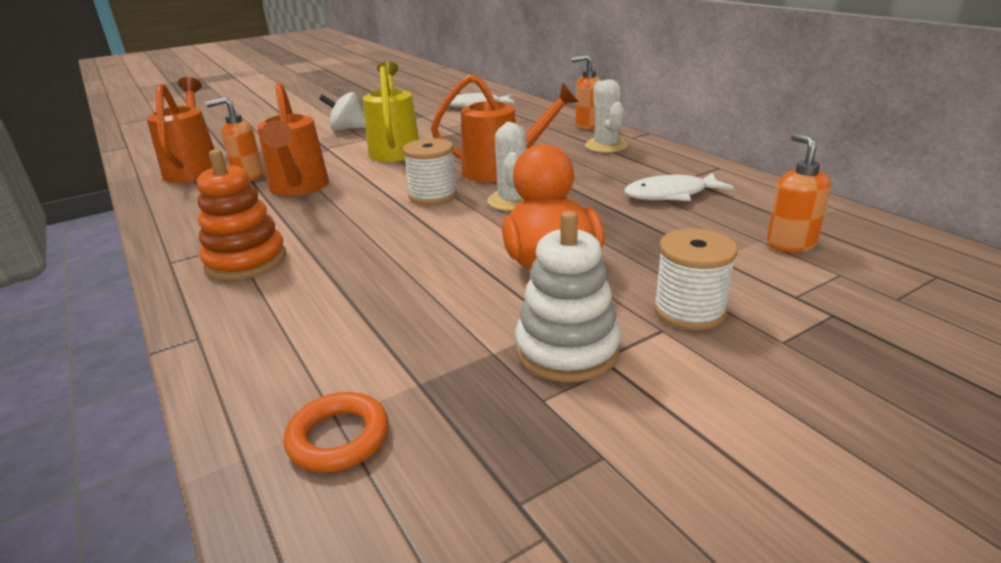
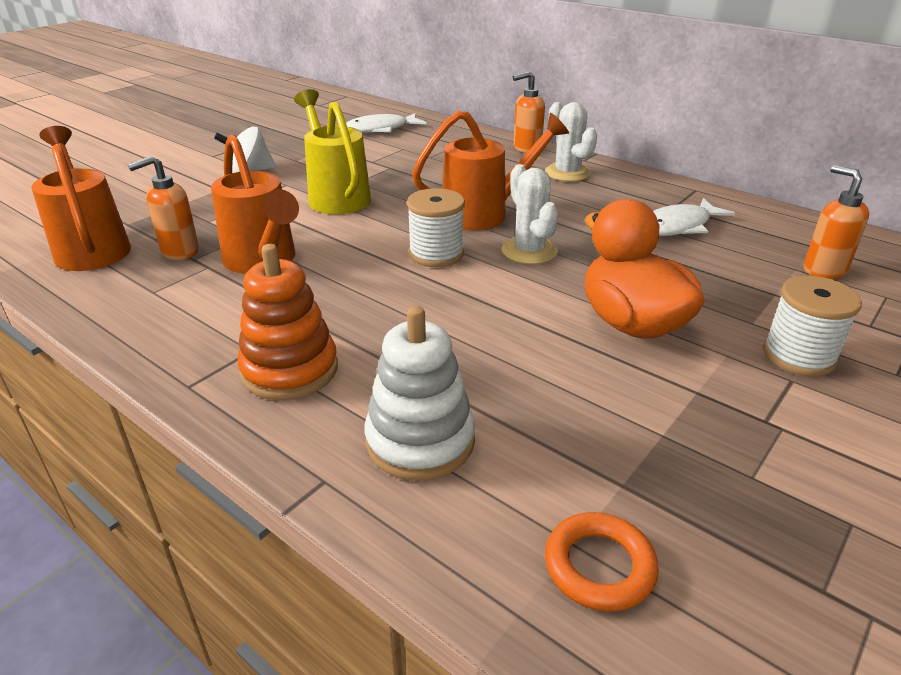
camera: 20 degrees left, 5 degrees up
white stacking toy [515,211,621,383] -> white stacking toy moved to [364,306,475,481]

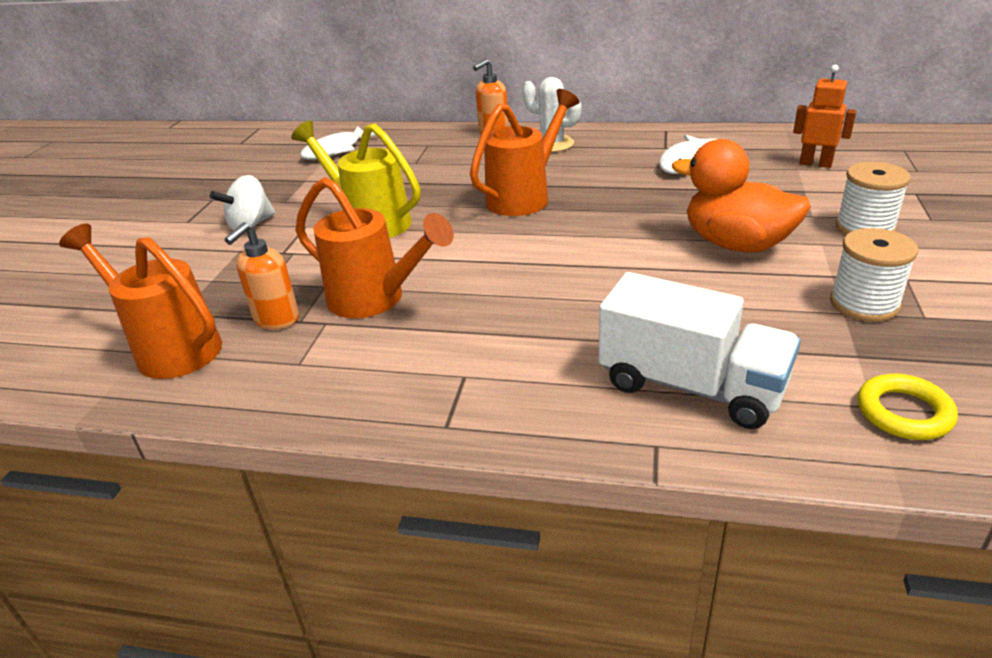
camera: 25 degrees left, 0 degrees up
orange stacking toy [237,244,338,400] -> none
white stacking toy [364,306,475,481] -> white truck [598,272,801,429]
white spool [407,188,465,267] -> white spool moved to [830,228,918,322]
white cactus [501,164,558,264] -> none
orange ring [545,512,659,612] -> yellow ring [857,374,958,440]
orange soap dispenser [804,165,869,279] -> orange robot [793,65,857,168]

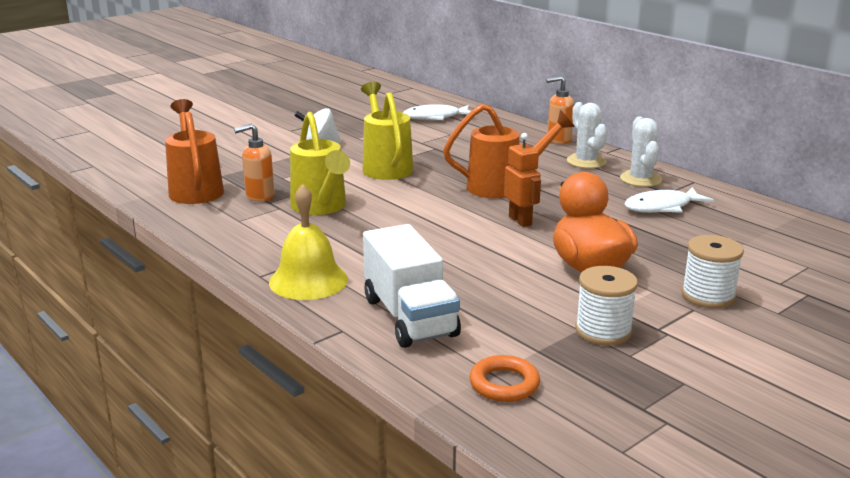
camera: 35 degrees right, 10 degrees down
orange watering can [295,177,454,318] -> yellow watering can [290,112,350,215]
orange robot [793,65,857,168] -> orange robot moved to [504,133,541,227]
yellow ring [857,374,958,440] -> orange ring [469,355,540,402]
none -> yellow bell [269,184,348,300]
none -> white cactus [620,117,662,187]

